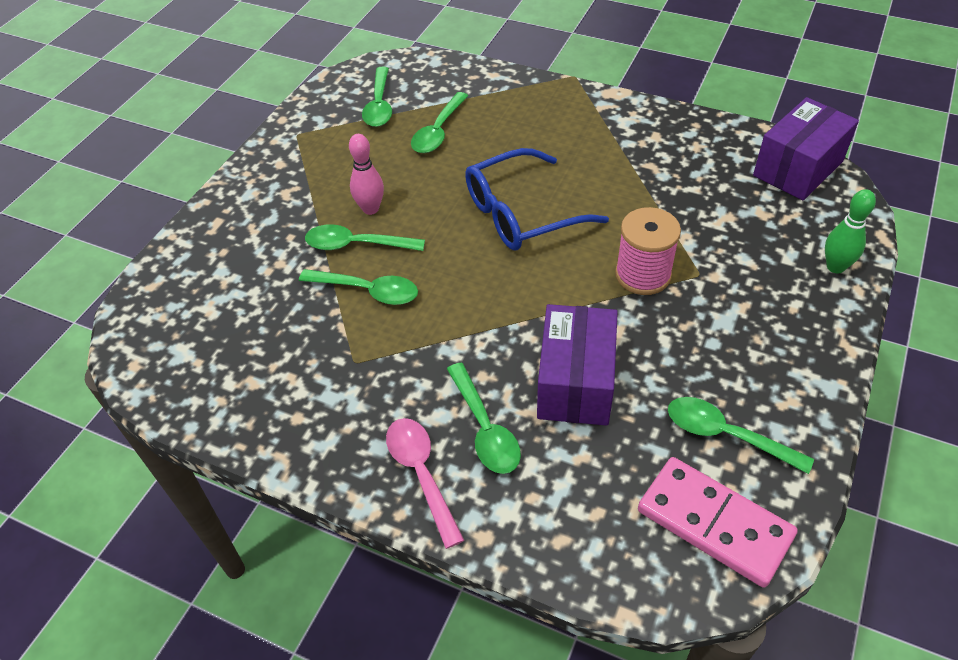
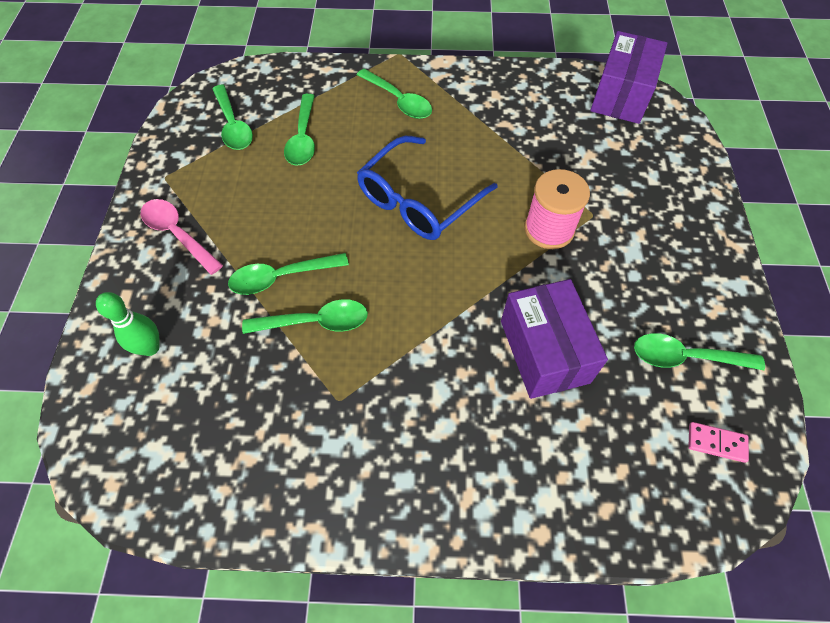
camera: 25 degrees left, 10 degrees up
pink bowling pin [349,134,384,215] -> none
pink spoon [386,418,464,549] -> pink spoon moved to [141,199,223,275]
green spoon [447,363,521,474] -> green spoon moved to [357,69,432,119]
pink domino [638,457,798,588] -> pink domino [688,422,749,463], size x0.45
green bowling pin [825,189,876,274] -> green bowling pin moved to [96,292,160,356]

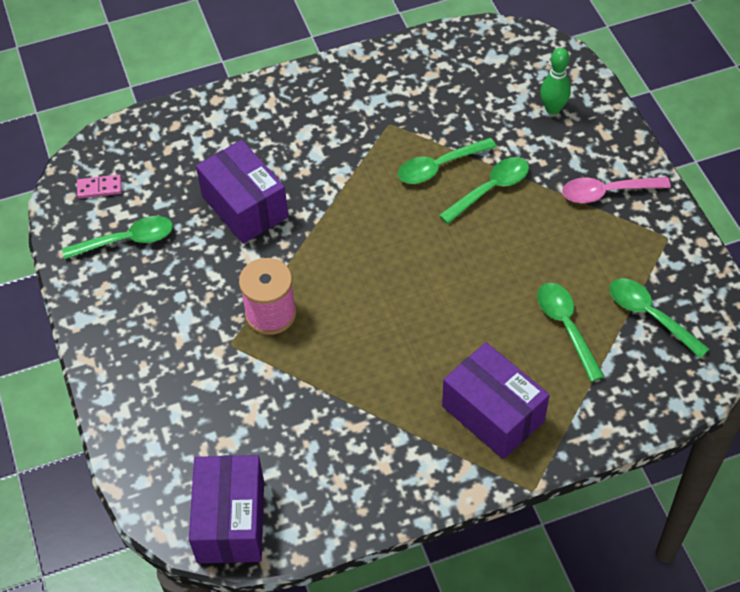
camera: 160 degrees right, 5 degrees down
pink spoon [141,199,223,275] -> pink spoon turned 150 degrees clockwise [562,177,671,203]
green spoon [357,69,432,119] -> purple box [442,342,550,459]
blue glasses [357,136,498,240] -> none

